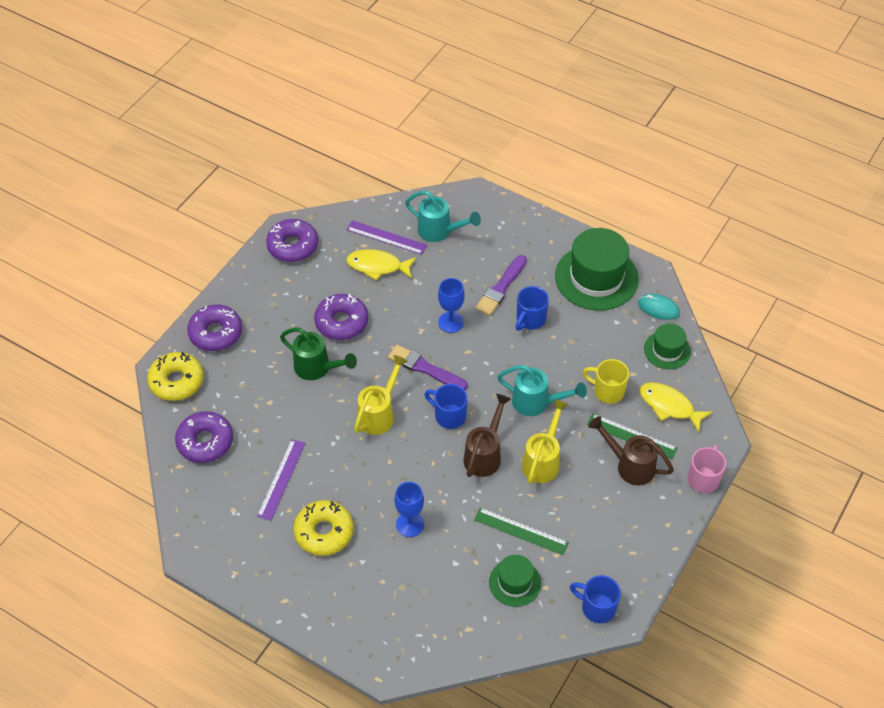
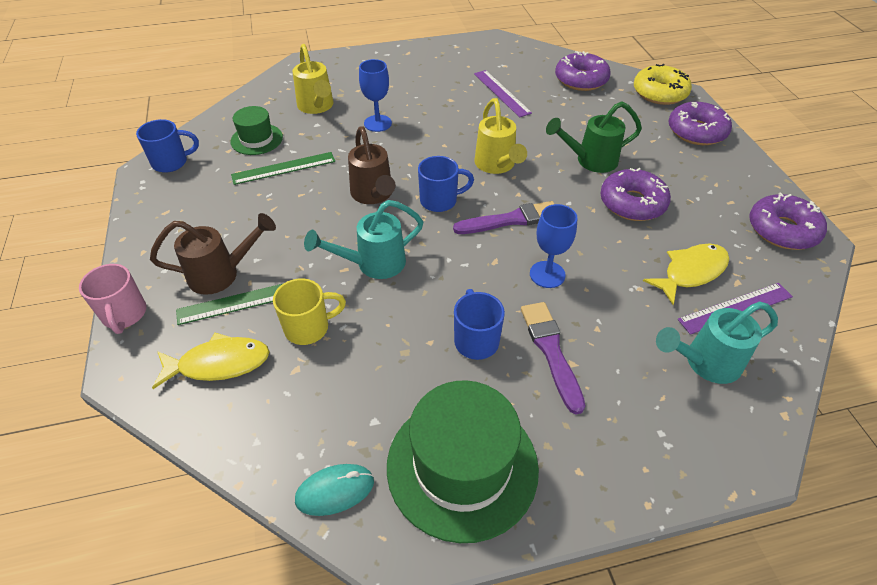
camera: 135 degrees right, 5 degrees down
yellow donut [293,500,354,556] -> none
yellow watering can [522,399,569,484] -> yellow watering can moved to [292,44,334,114]
green hat [644,323,691,369] -> none

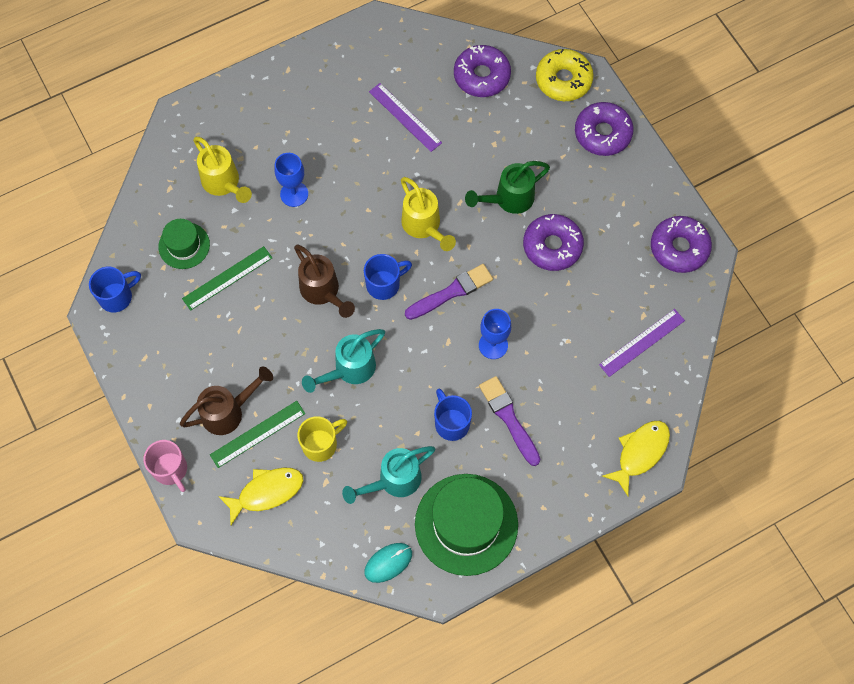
camera: 15 degrees left, 20 degrees up
yellow fish [643,244,729,305] -> yellow fish moved to [602,421,670,496]
turquoise watering can [656,301,778,384] -> turquoise watering can moved to [342,446,435,504]

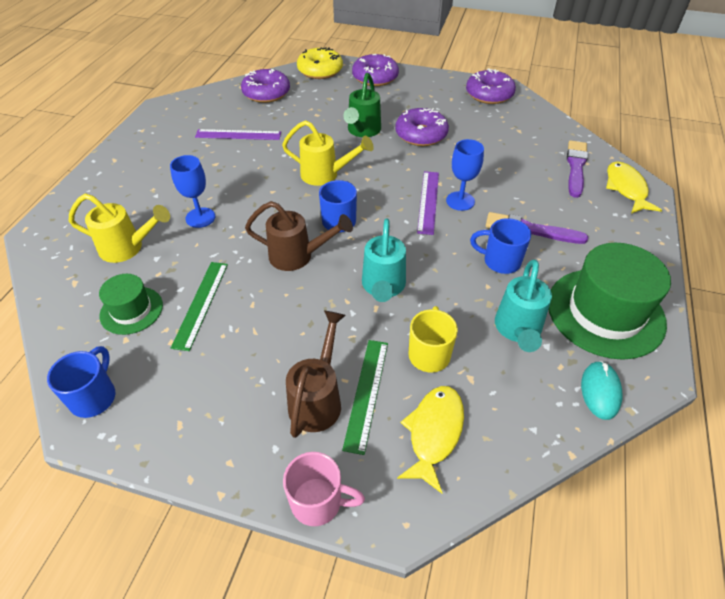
camera: 45 degrees left, 20 degrees down
purple brush [405,264,493,320] -> purple brush moved to [567,140,588,198]
purple ruler [599,309,685,377] -> purple ruler moved to [417,171,439,235]

